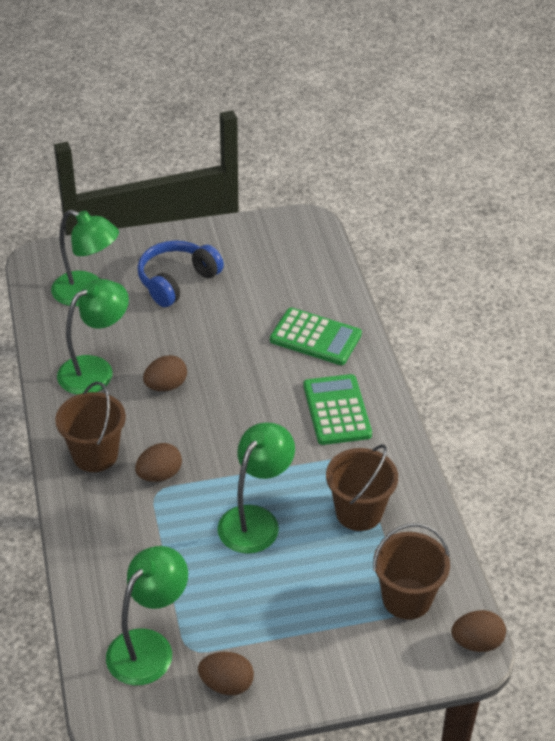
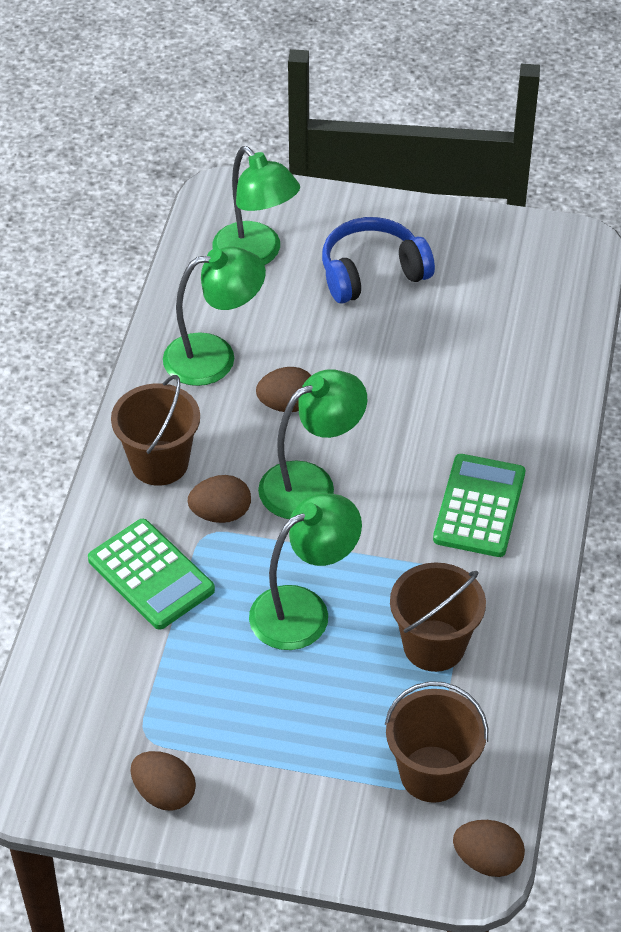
camera: 25 degrees right, 5 degrees up
green lamp [106,546,188,685] -> green lamp moved to [258,369,367,519]
green calculator [270,308,362,365] -> green calculator moved to [88,519,215,630]

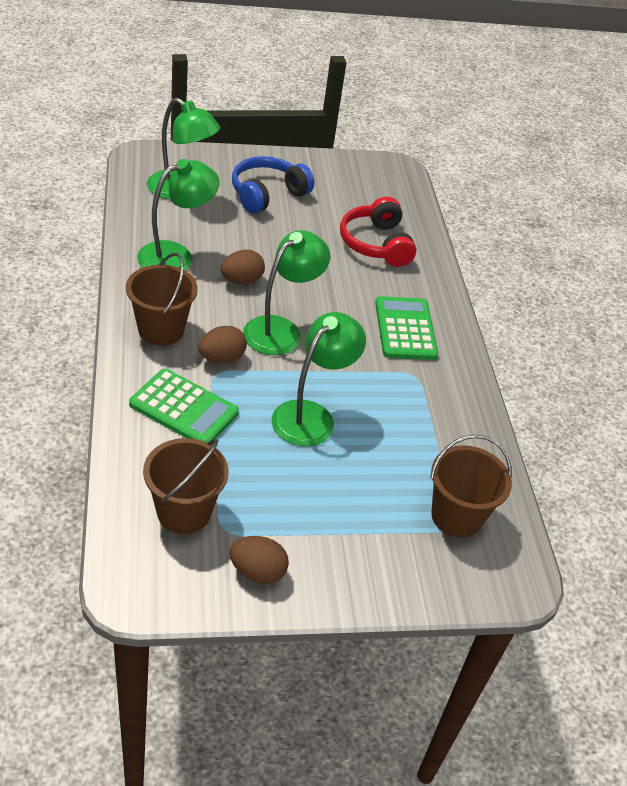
camera: 25 degrees left, 5 degrees down
brown bucket [390,562,486,672] -> brown bucket moved to [143,438,229,534]
brown egg [453,820,525,877] -> none
none -> red headphones [340,197,416,267]

